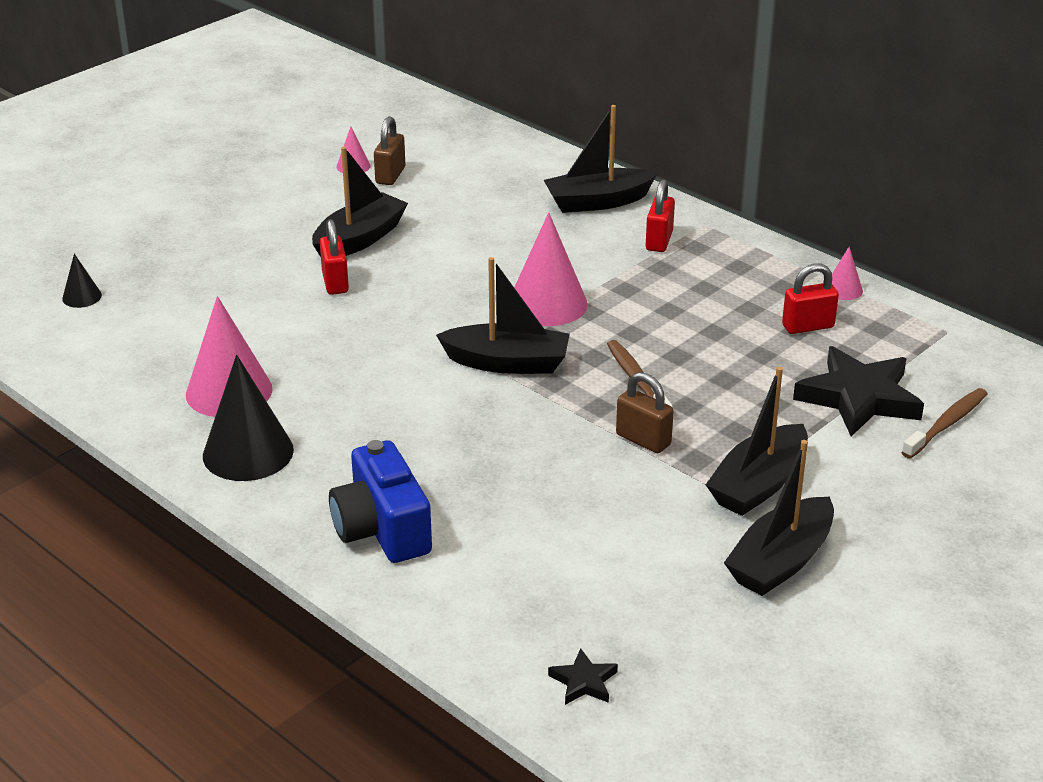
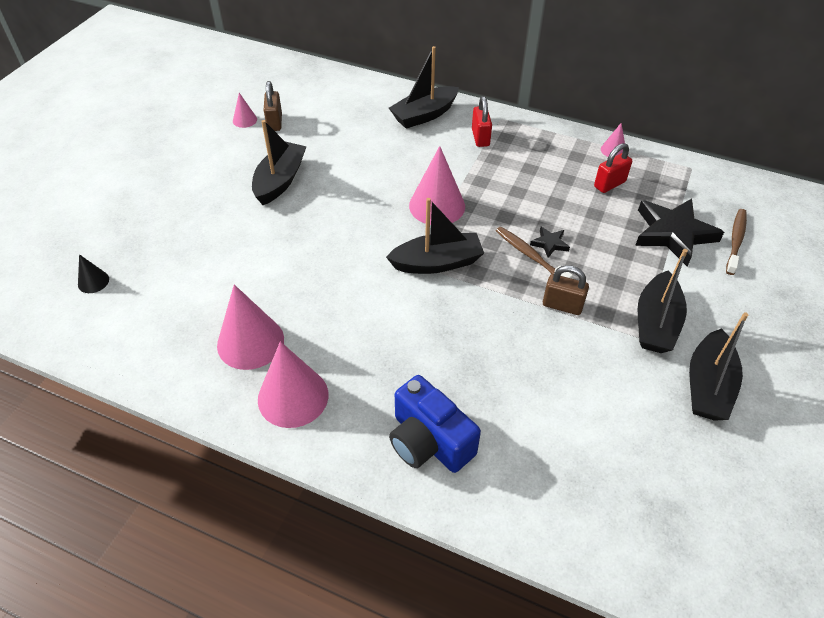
camera: 20 degrees left, 15 degrees up
black cone [203,355,294,481] -> pink cone [258,341,328,428]
red padlock [320,219,349,295] -> none
black star [548,648,618,705] -> black star moved to [530,227,570,258]

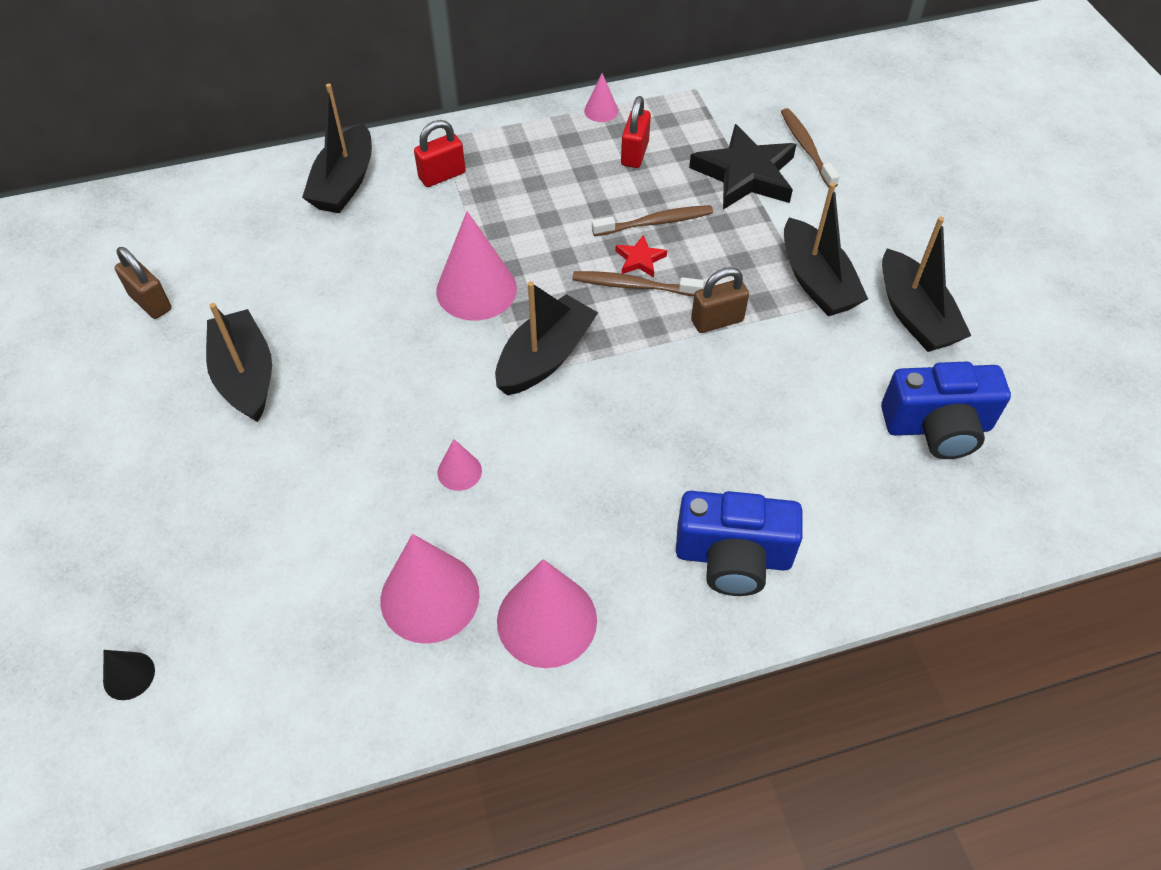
camera: 40 degrees left, 5 degrees up
pink cone [233,93,257,128] -> pink cone moved to [437,439,482,491]
red padlock [472,96,492,147] -> red padlock turned 75 degrees counterclockwise [414,120,466,187]
black star [530,227,570,258] -> red star [615,235,667,277]
none -> brown toothbrush [592,205,713,236]
none -> blue camera [881,362,1011,459]

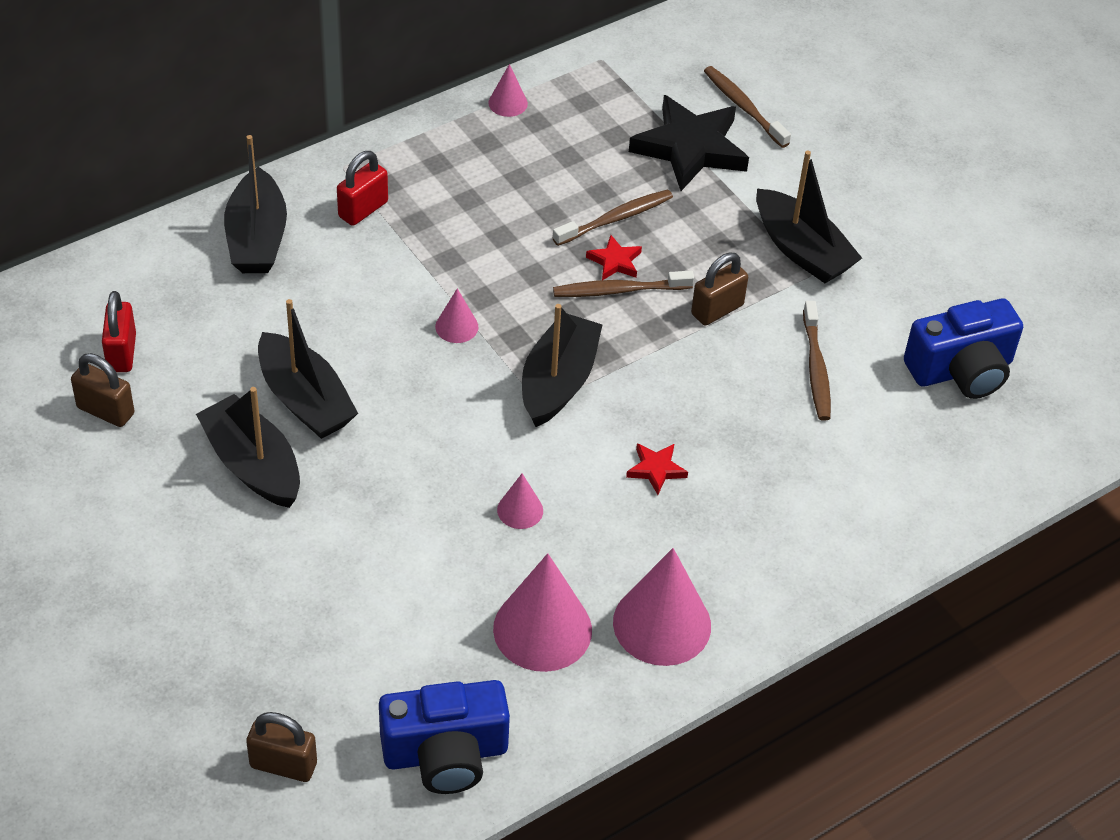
camera: 20 degrees left, 5 degrees down
black cone [103,650,155,700] -> brown padlock [246,712,317,782]
pink cone [436,211,517,321] -> pink cone [435,288,478,343], size x0.49
red padlock [621,96,651,168] -> red padlock moved to [102,291,136,372]
blue camera [676,491,803,596] -> blue camera moved to [379,680,510,794]
black boat [882,217,971,352] -> black boat moved to [258,299,358,439]
none -> red star [626,443,688,495]
none -> brown toothbrush [803,301,831,421]

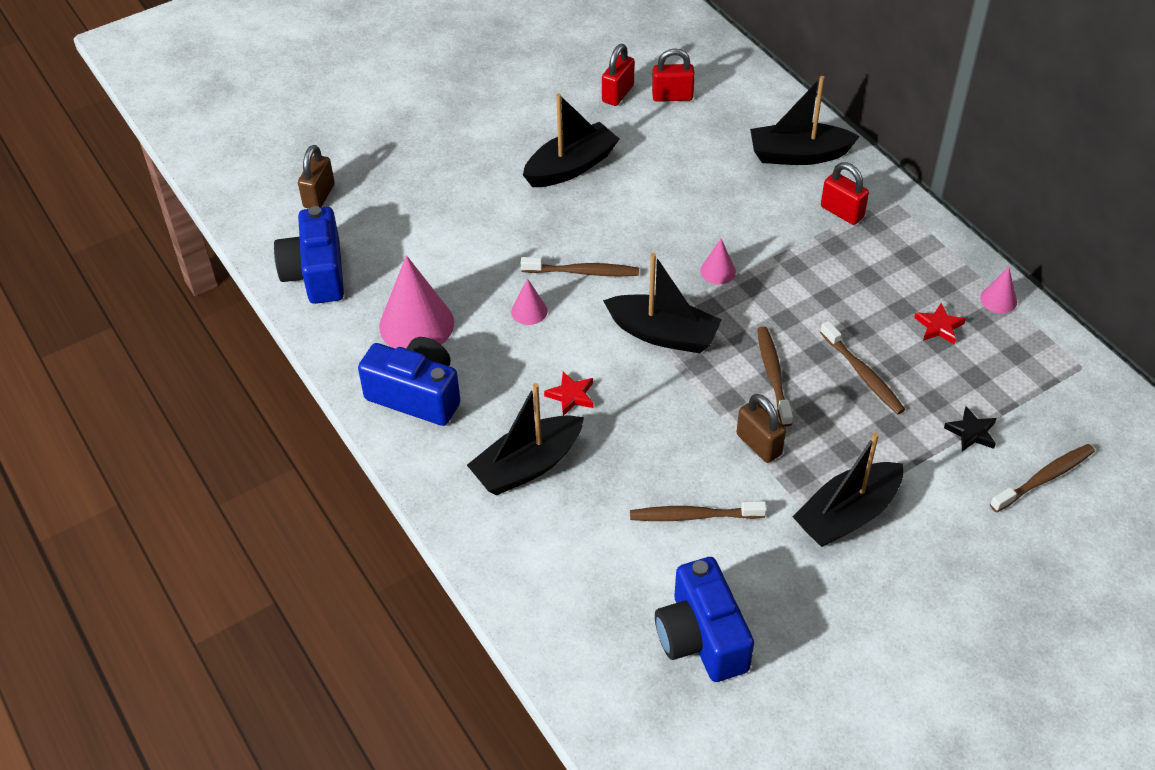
camera: 95 degrees right, 0 degrees up
brown padlock [71,353,134,427] -> red padlock [602,44,635,106]
black boat [258,299,358,439] -> black boat moved to [467,383,584,495]
red star [586,235,642,280] -> red star moved to [914,303,966,344]
pink cone [613,548,711,666] -> blue camera [358,337,460,426]
black star [629,95,749,191] -> black star [944,406,997,452], size x0.45
none -> brown toothbrush [520,257,639,276]

